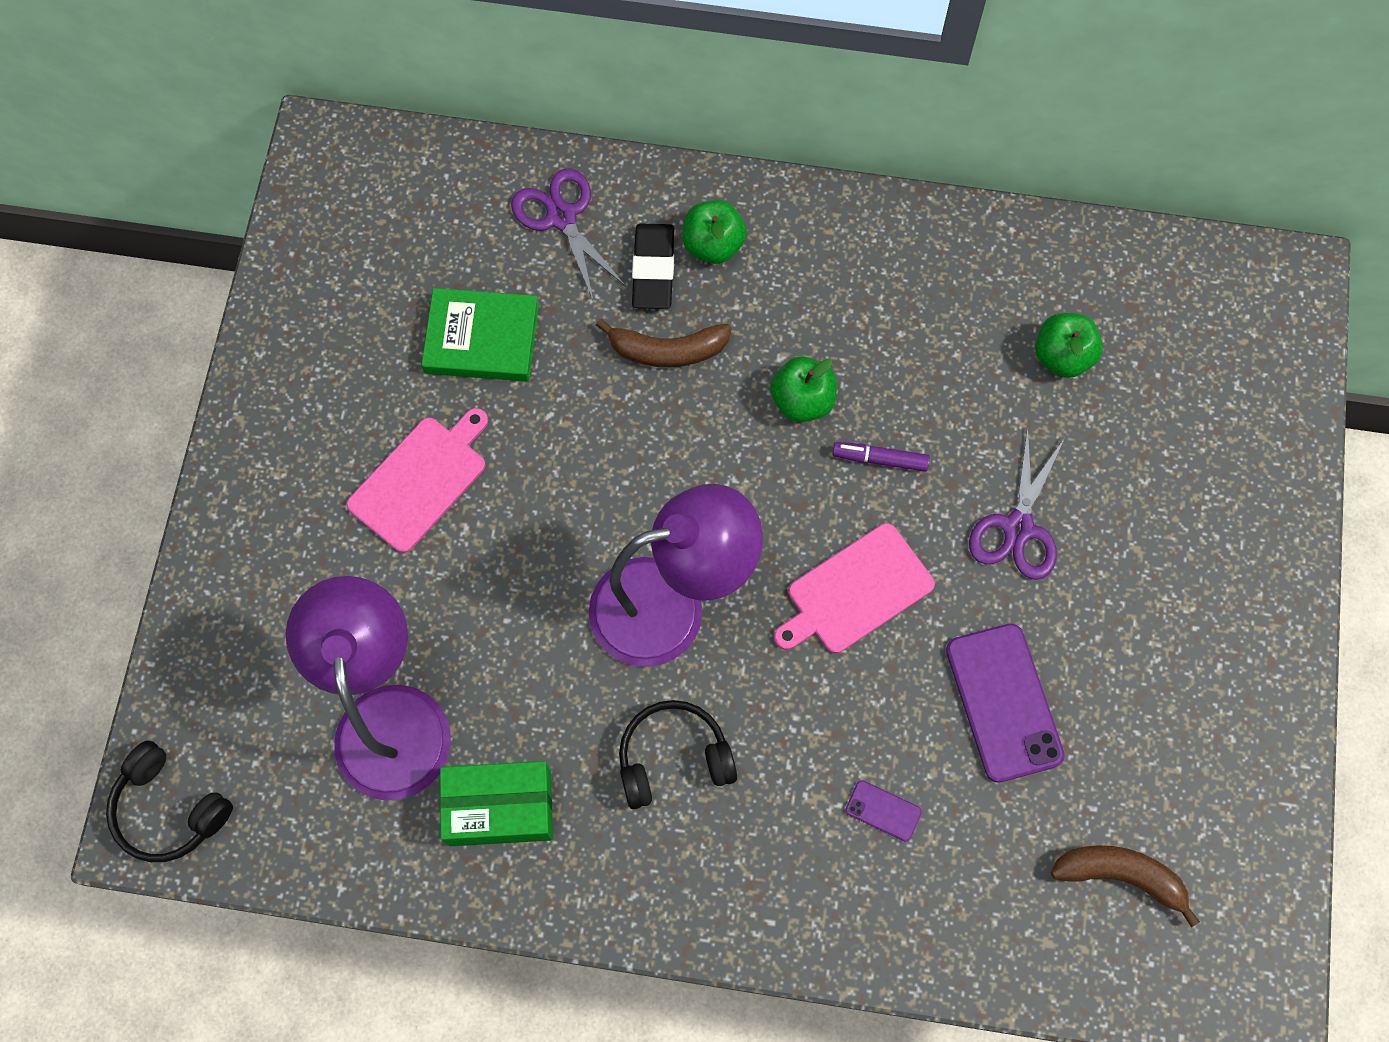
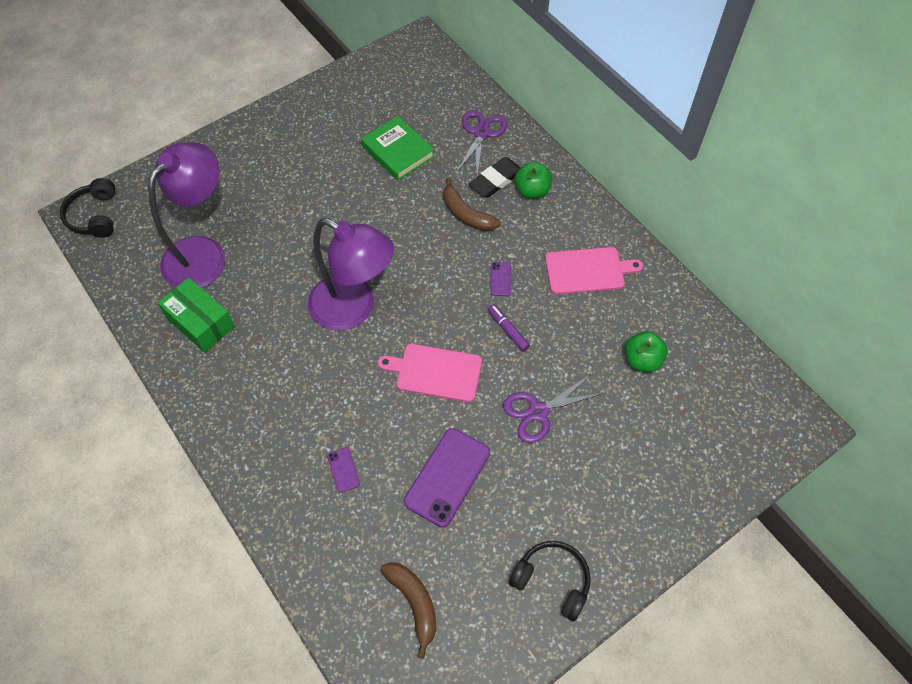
camera: 45 degrees right, 10 degrees down
pink cutting board [346,408,488,553] -> pink cutting board moved to [545,247,643,294]
black headphones [619,700,737,809] -> black headphones moved to [509,541,590,621]
green apple [770,357,837,422] -> purple phone [490,262,511,296]

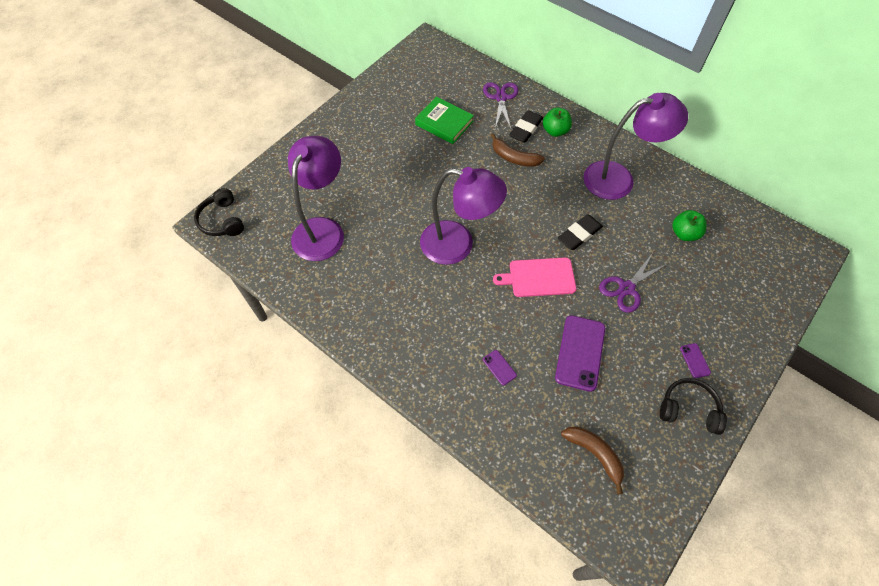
camera: 15 degrees left, 0 degrees up
green box [158,277,235,353] -> none
purple marker [488,304,530,351] -> black eraser [558,214,603,250]
purple phone [490,262,511,296] -> purple phone moved to [680,343,711,378]
pink cutting board [545,247,643,294] -> purple lamp [583,93,688,200]

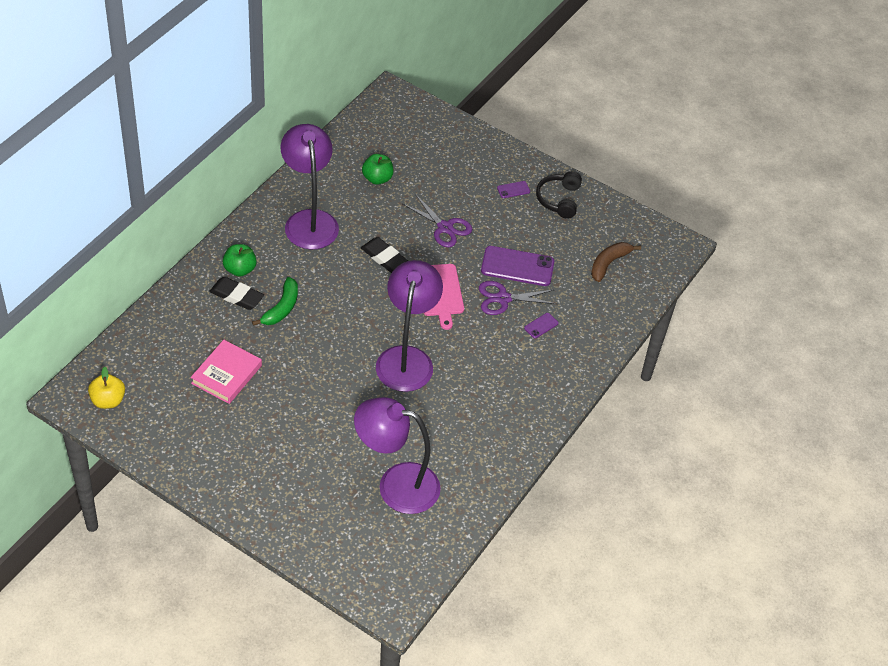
camera: 100 degrees left, 10 degrees down
black headphones [194,188,244,236] -> none
green book [415,96,474,144] -> pink book [191,340,262,404]
purple scissors [483,82,519,128] -> purple scissors moved to [479,281,557,315]
brown banana [491,133,545,167] -> green banana [252,277,298,326]
none -> yellow apple [88,367,125,409]

